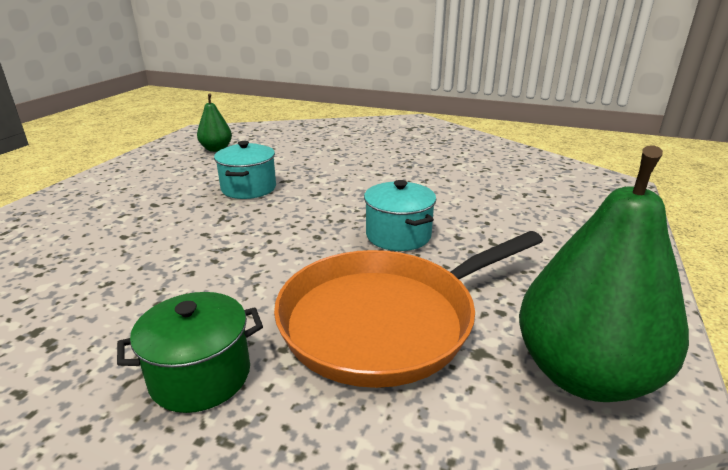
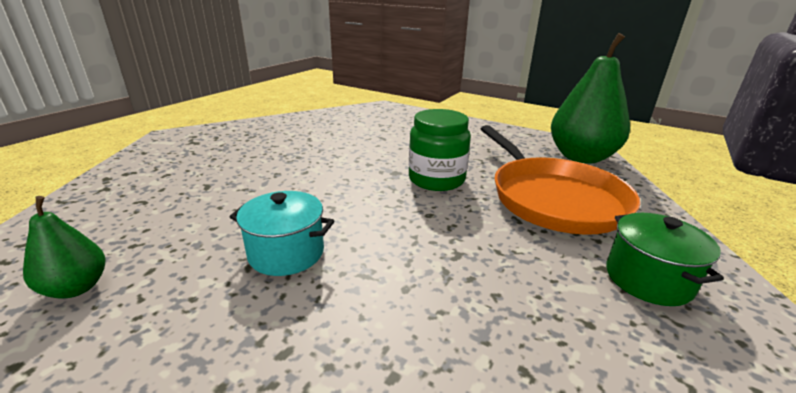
camera: 80 degrees left, 0 degrees up
turquoise pot [364,180,436,251] -> green jar [409,109,471,191]

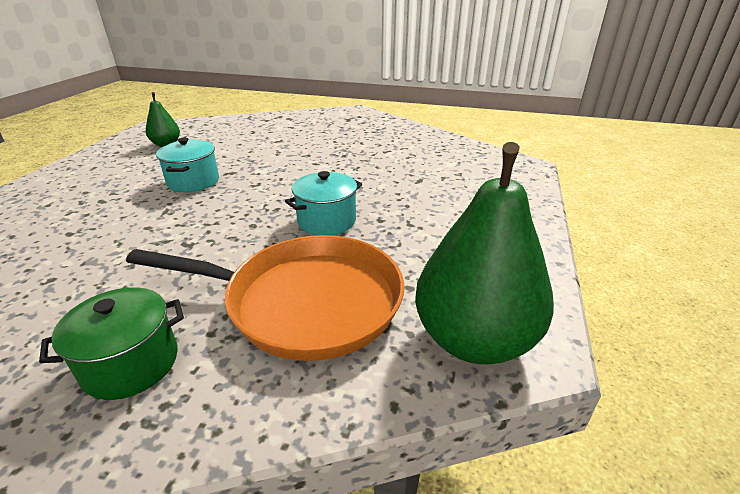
camera: 75 degrees right, 5 degrees up
green jar [409,109,471,191] -> turquoise pot [285,171,362,235]
orange pan [481,125,640,235] -> orange pan turned 135 degrees counterclockwise [126,235,404,361]

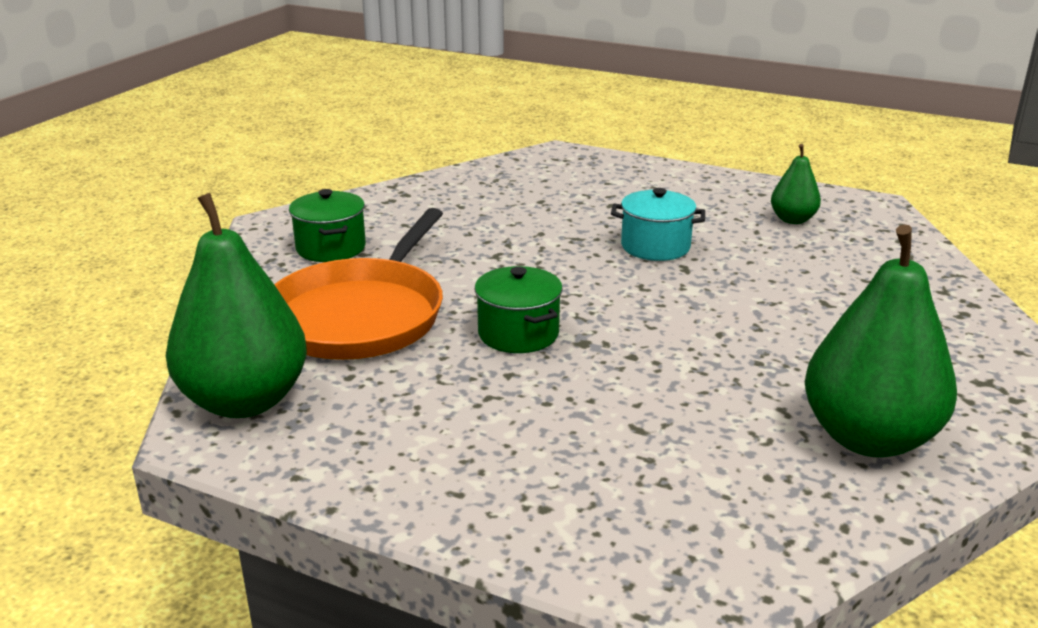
camera: 100 degrees right, 5 degrees down
turquoise pot [285,171,362,235] -> green pot [475,266,563,353]
none -> green pear [805,224,957,458]

